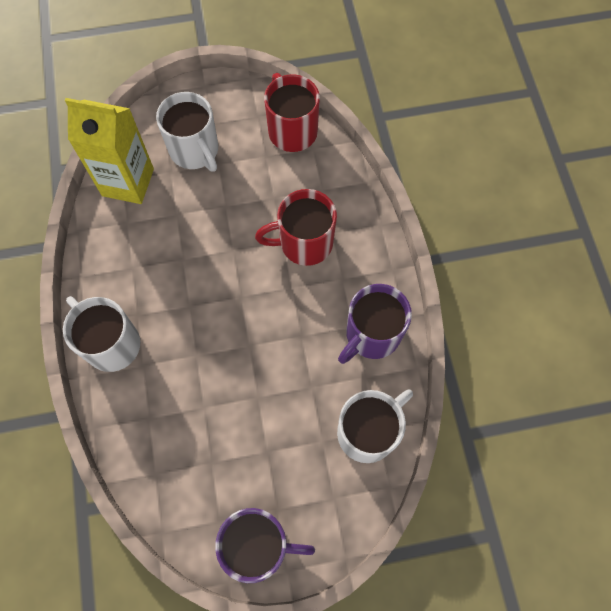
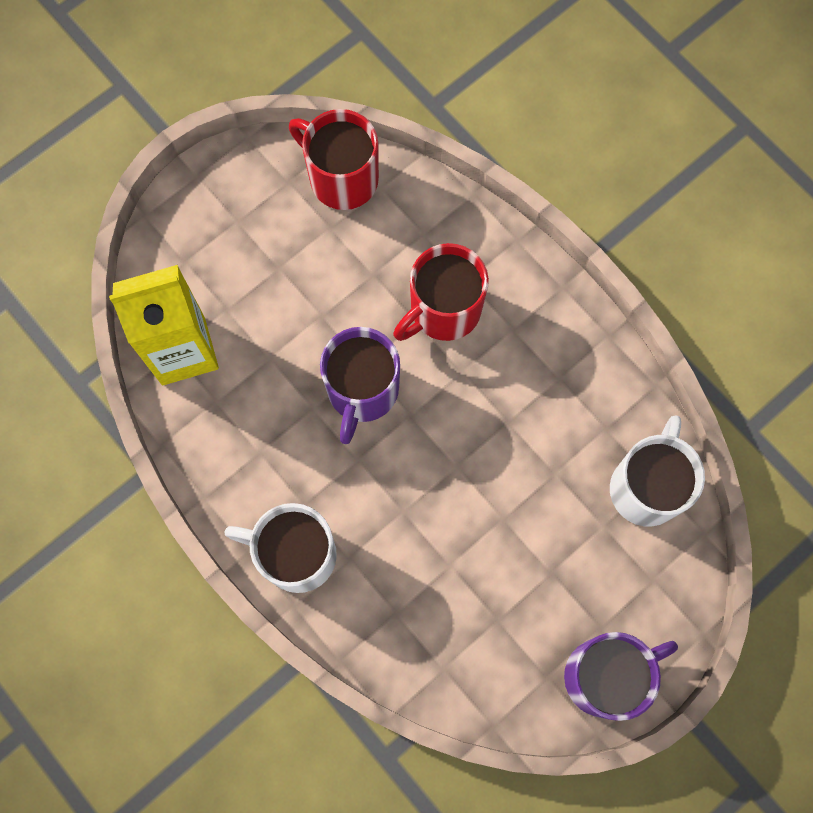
camera: 30 degrees left, 5 degrees up
white mug [156,92,218,172] -> none
purple mug [338,284,412,364] -> purple mug moved to [320,327,400,444]

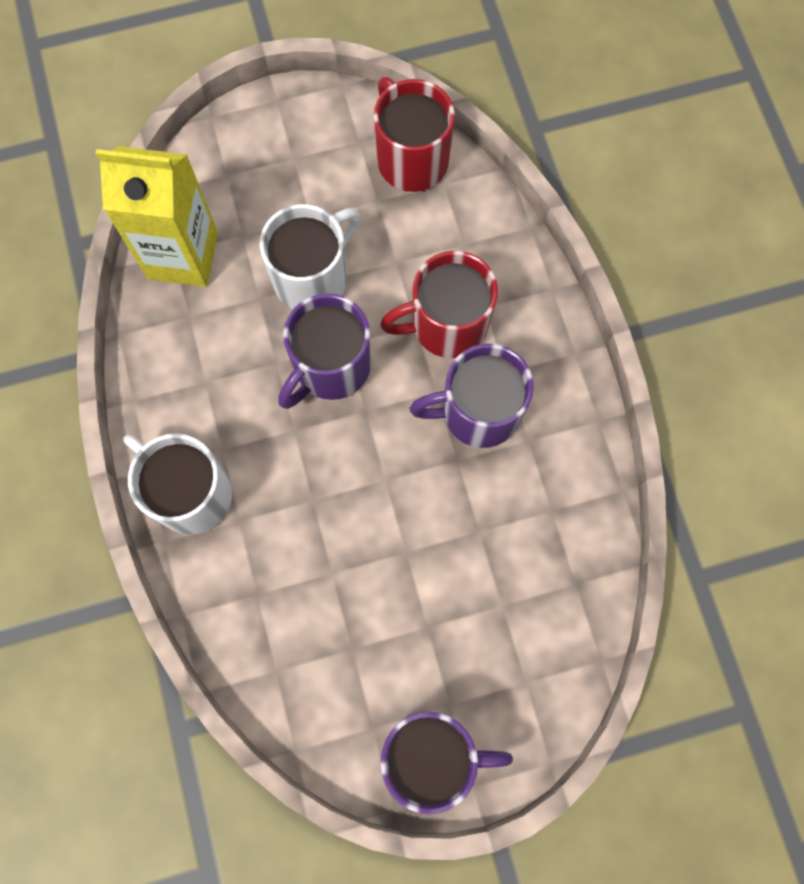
camera: 25 degrees right, 0 degrees up
white mug [610,415,705,526] -> white mug moved to [260,204,361,310]
none -> purple mug [409,344,534,448]

